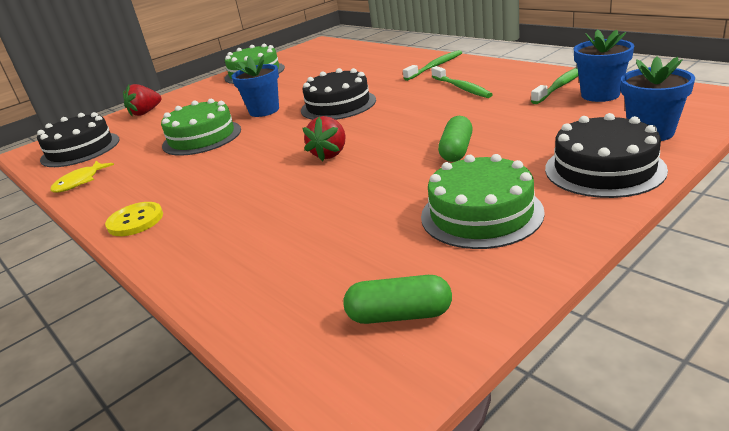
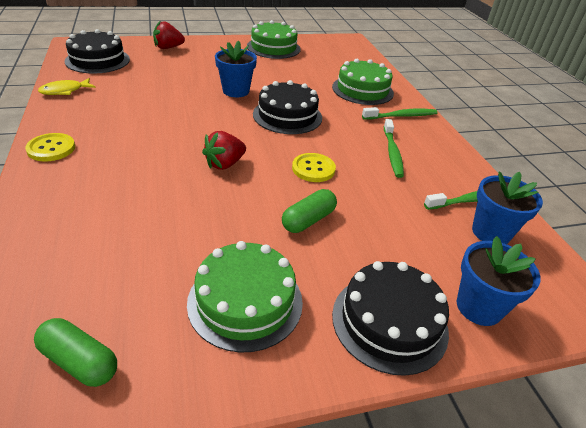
camera: 20 degrees right, 10 degrees up
green cake [161,99,241,156] -> green cake moved to [332,59,394,105]
none -> yellow button [292,153,336,182]

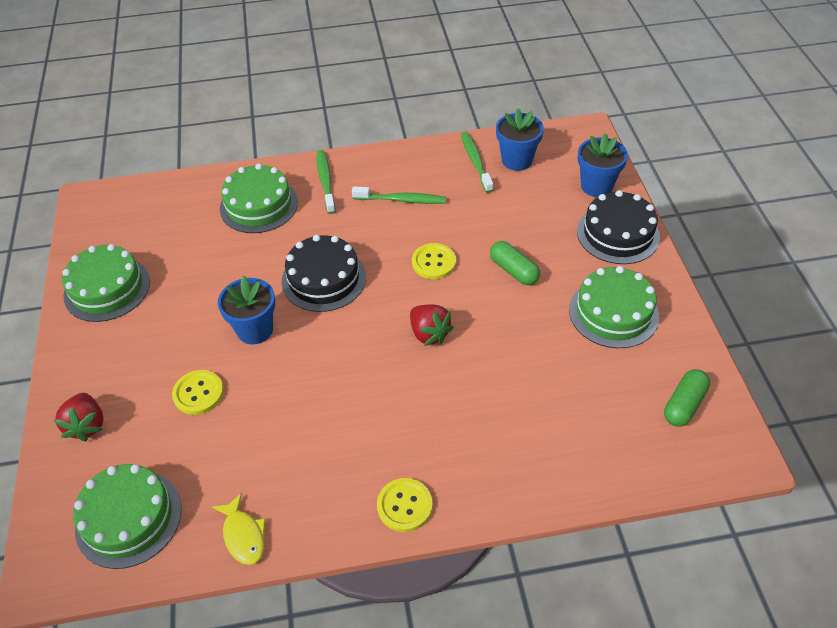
camera: 80 degrees left, 10 degrees up
black cake [65,29,130,73] -> green cake [73,464,182,569]
none -> yellow button [172,370,224,415]

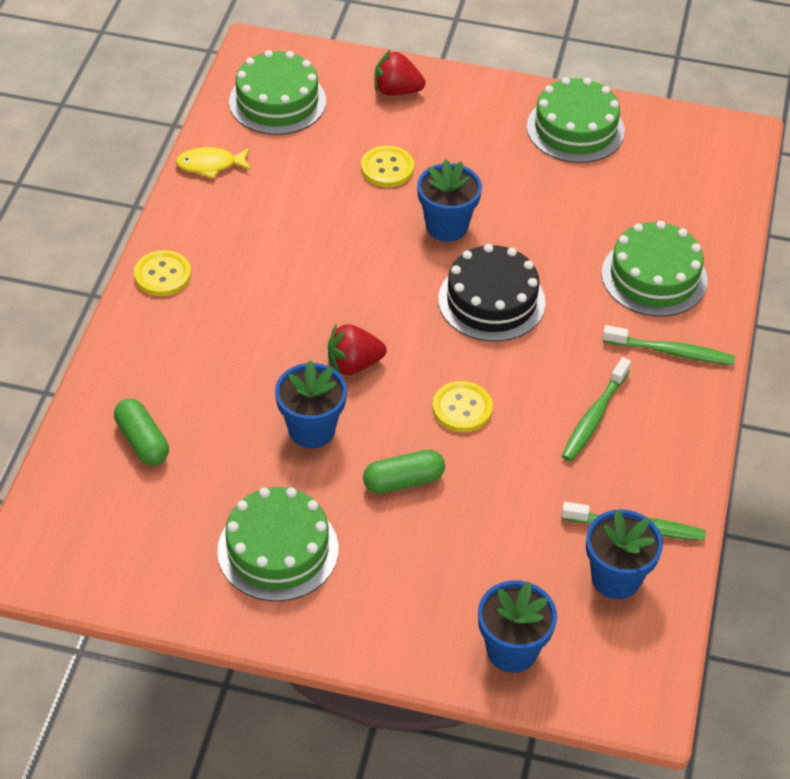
camera: 110 degrees right, 0 degrees up
black cake [577,190,660,264] -> none
green capsule [664,369,710,427] -> green capsule moved to [114,398,169,465]
none -> blue flower pot [275,360,347,448]

